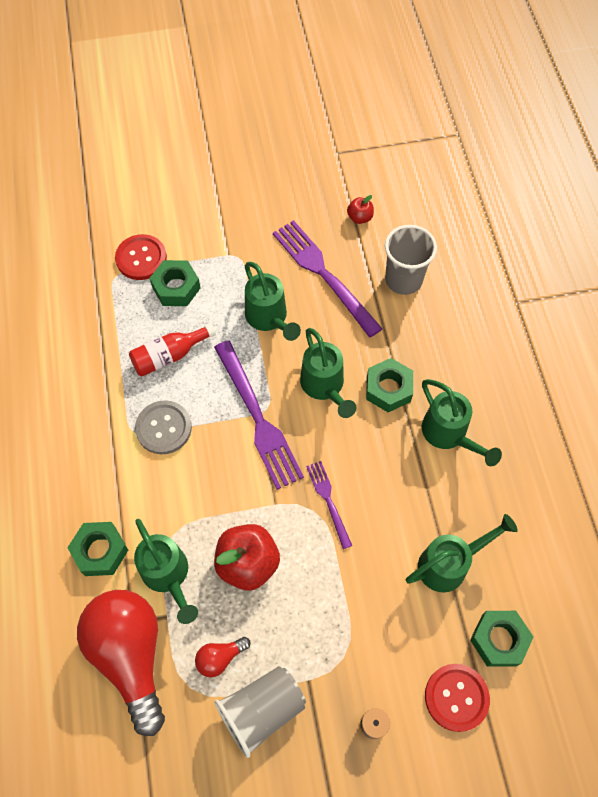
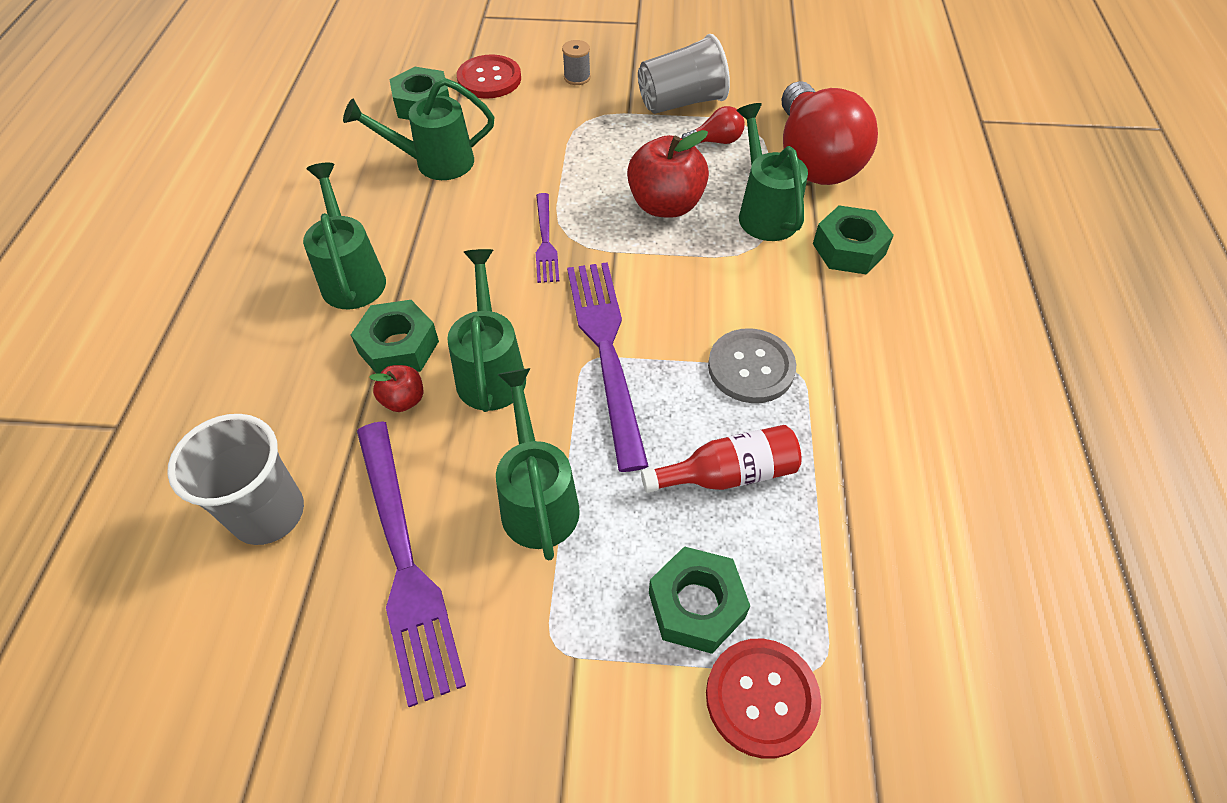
camera: 165 degrees left, 10 degrees down
red apple [347,195,374,224] -> red apple moved to [369,365,423,412]

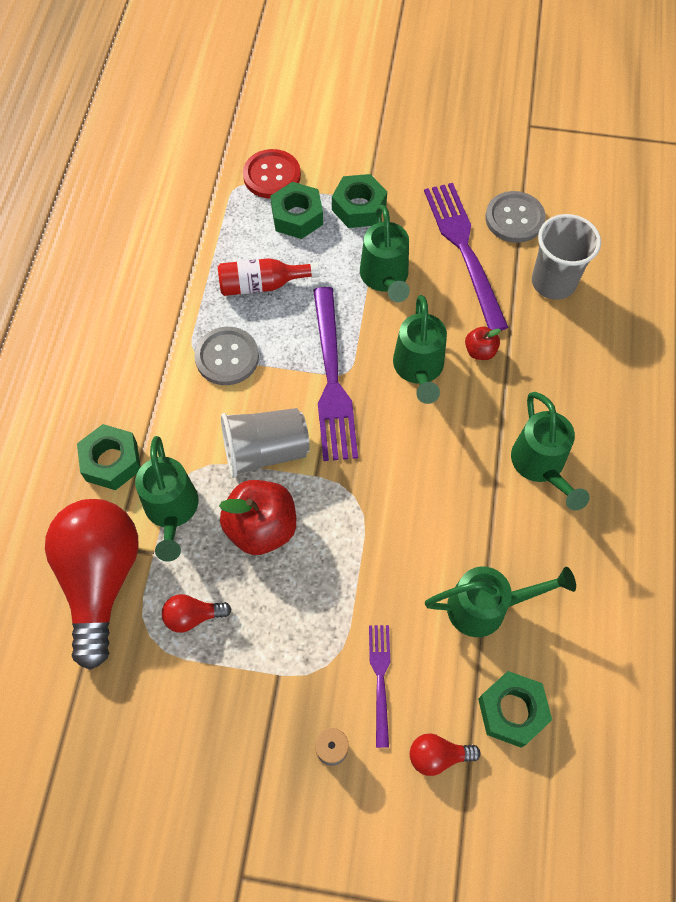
camera: 175 degrees left, 10 degrees up
green nut [351,300,439,374] -> green nut moved to [332,174,387,228]
red button [457,54,521,99] -> red light bulb [410,734,480,776]
purple fork [536,193,559,283] -> purple fork moved to [369,625,390,748]
grey cup [638,34,730,114] -> grey cup moved to [221,408,310,478]
none -> grey button [485,191,546,243]

